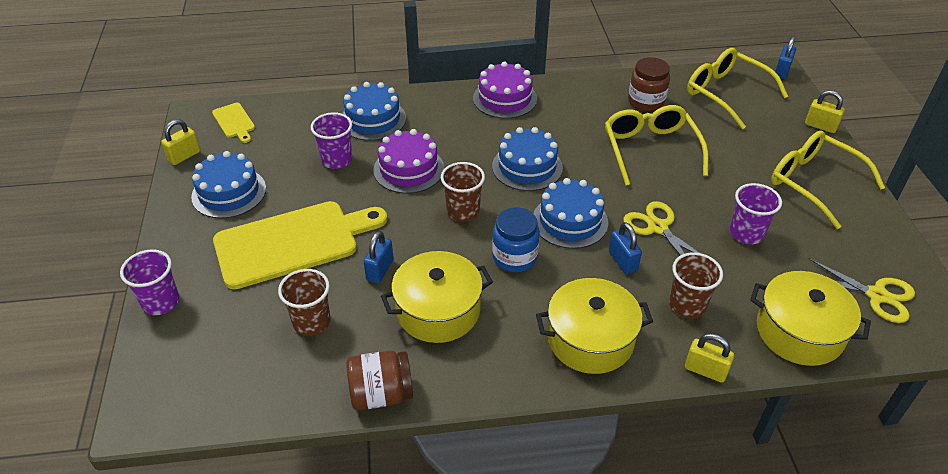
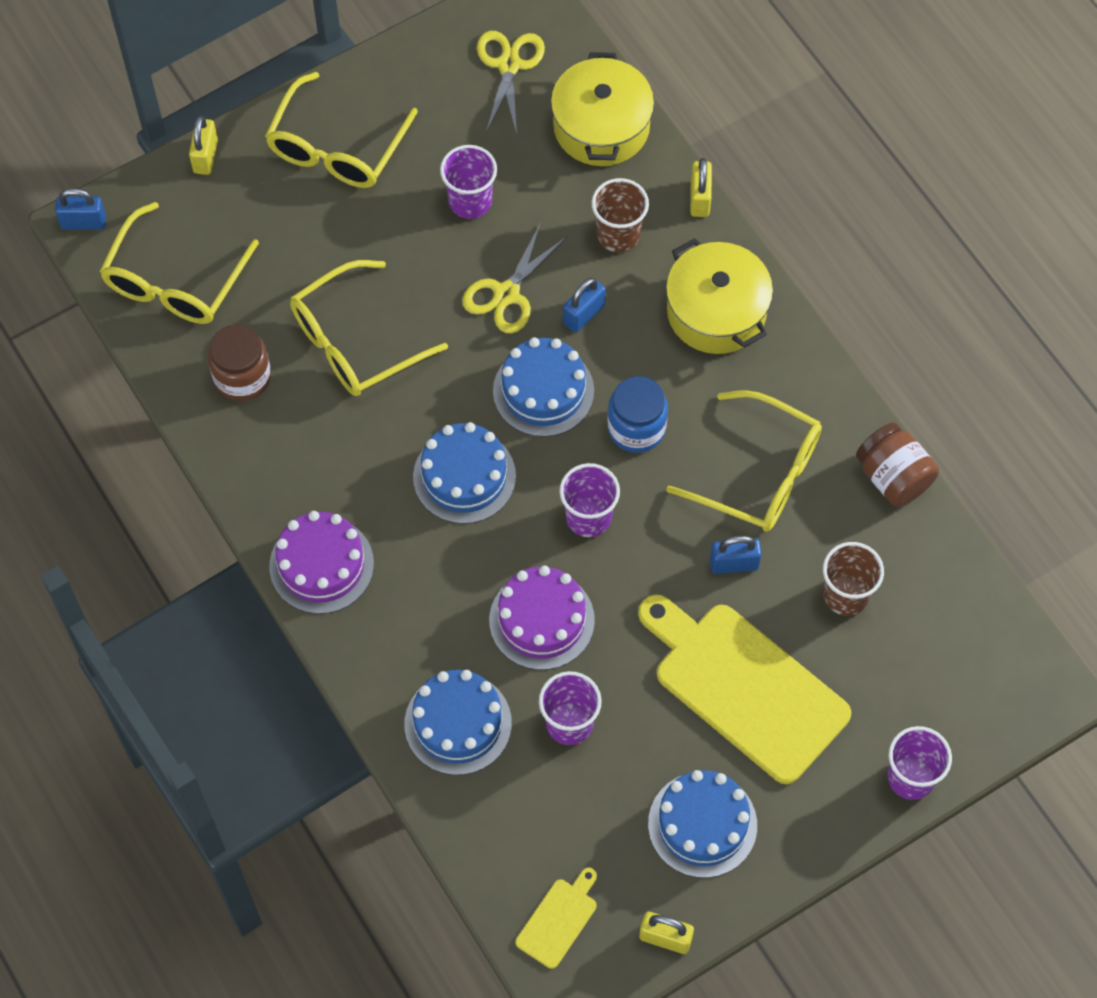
camera: 115 degrees left, 20 degrees up
yellow pot [381,251,493,343] -> yellow glasses [666,390,822,532]
brown cup [441,162,485,222] -> purple cup [559,463,620,537]

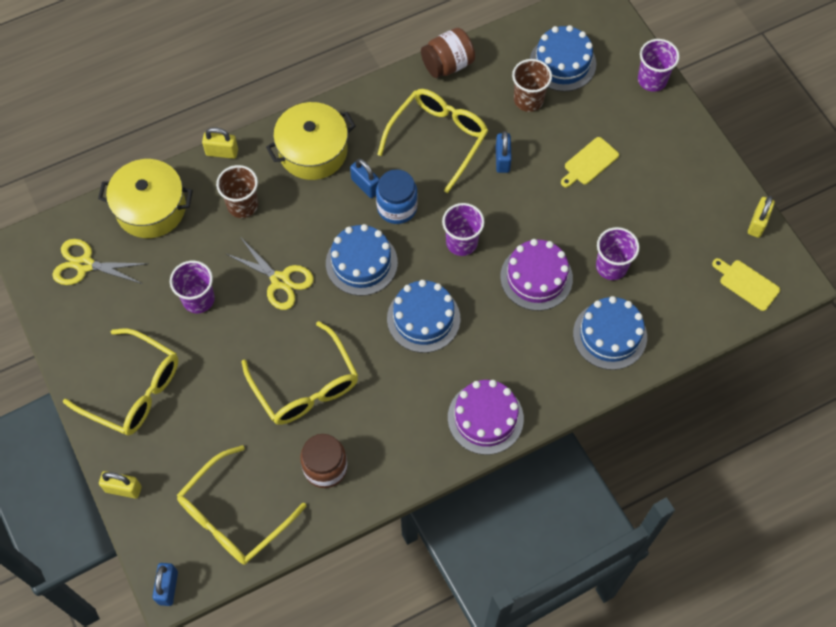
camera: 85 degrees left, 0 degrees up
yellow glasses [100,202,259,324] -> yellow glasses turned 105 degrees clockwise [177,445,306,565]
blue padlock [563,278,606,333] -> blue padlock moved to [350,159,380,198]
yellow cutting board [638,594,851,784] -> yellow cutting board [561,137,619,187], size x0.44
blue cake [648,770,757,878] -> blue cake moved to [530,25,596,91]

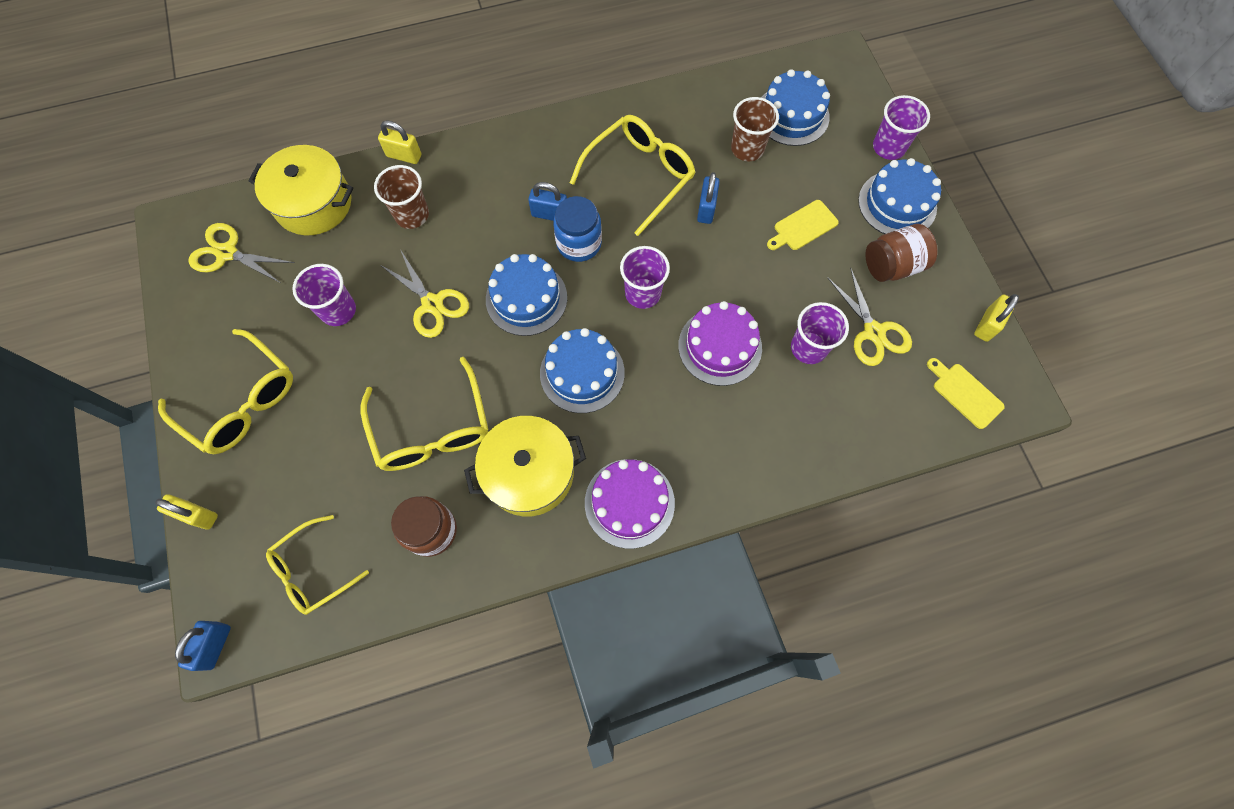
camera: 10 degrees right, 5 degrees up
yellow glasses [177,445,306,565] -> yellow glasses [266,515,369,615], size x0.66
yellow pot [266,102,356,180] -> yellow pot moved to [464,416,586,516]
blue padlock [350,159,380,198] -> blue padlock turned 45 degrees counterclockwise [528,182,567,221]
brown jar [421,28,475,78] -> brown jar moved to [865,224,938,282]
blue cake [573,296,647,370] -> blue cake moved to [858,158,941,234]
none -> yellow scissors [827,268,912,366]

